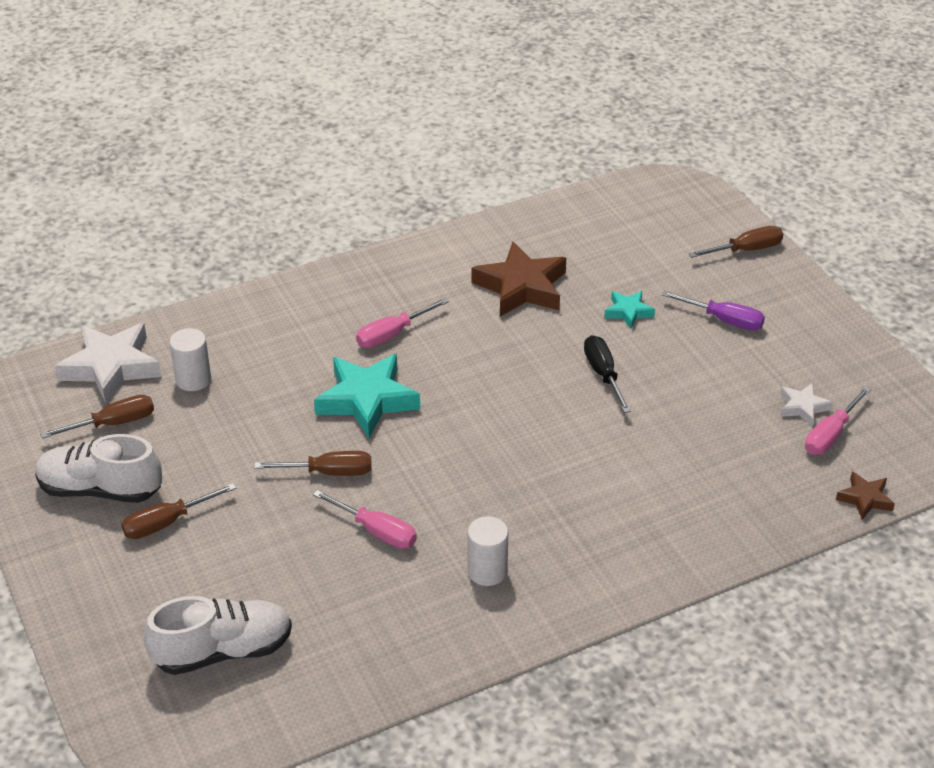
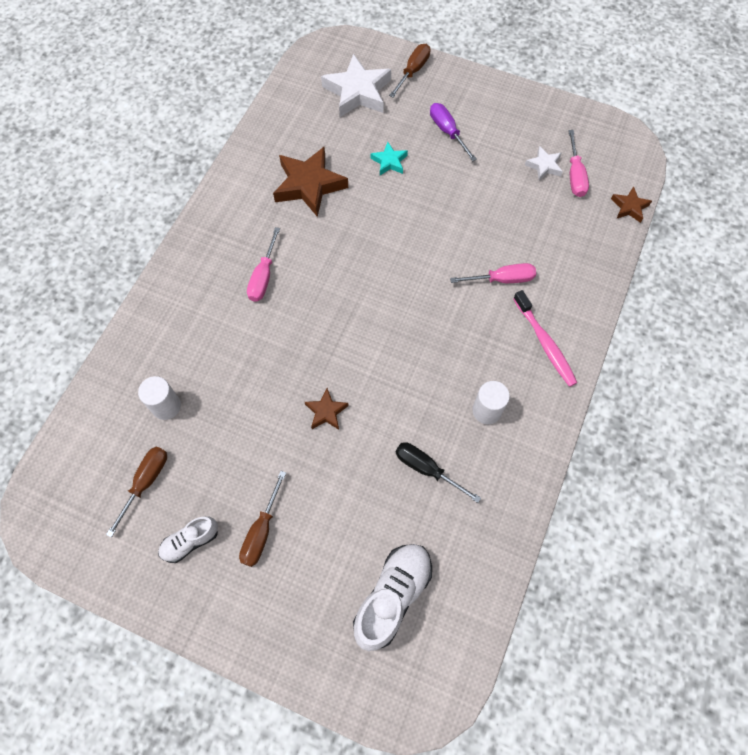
camera: 40 degrees left, 25 degrees up
white shoe [35,434,162,503] -> white shoe [158,516,218,563], size x0.58
white star [55,323,161,404] -> white star moved to [321,54,391,117]
brown screwdriver [254,451,371,476] -> brown star [305,388,349,430]
pink screwdriver [313,490,417,549] -> pink screwdriver moved to [450,263,536,283]
turquoise star [314,354,420,438] -> none
black screwdriver [584,335,631,413] -> black screwdriver moved to [395,442,481,503]
purple screwdriver [662,291,765,330] -> purple screwdriver turned 105 degrees counterclockwise [430,103,477,162]
none -> pink toothbrush [513,290,577,387]

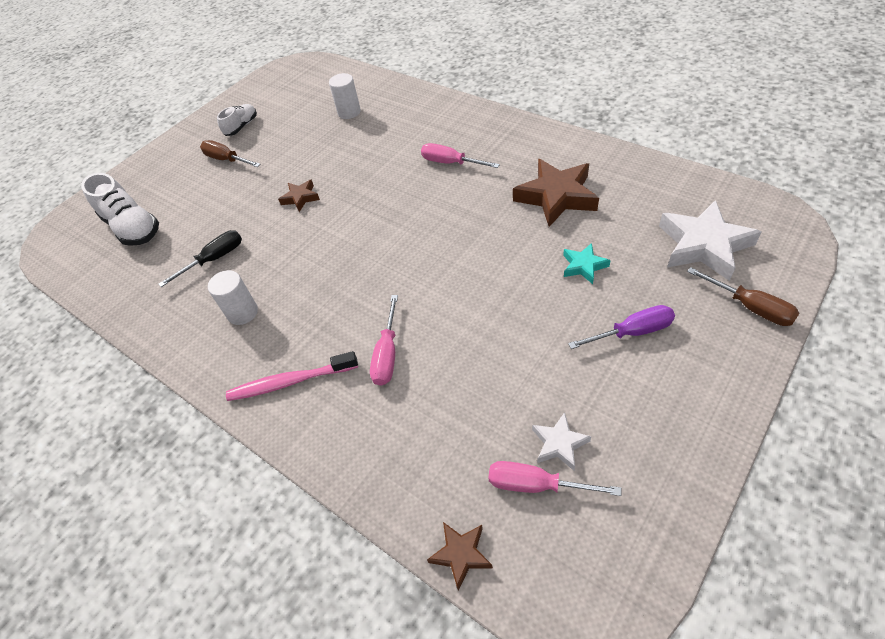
camera: 110 degrees right, 15 degrees down
brown screwdriver [106,447,167,537] -> none
white shoe [158,516,218,563] -> white shoe turned 45 degrees clockwise [217,104,257,136]

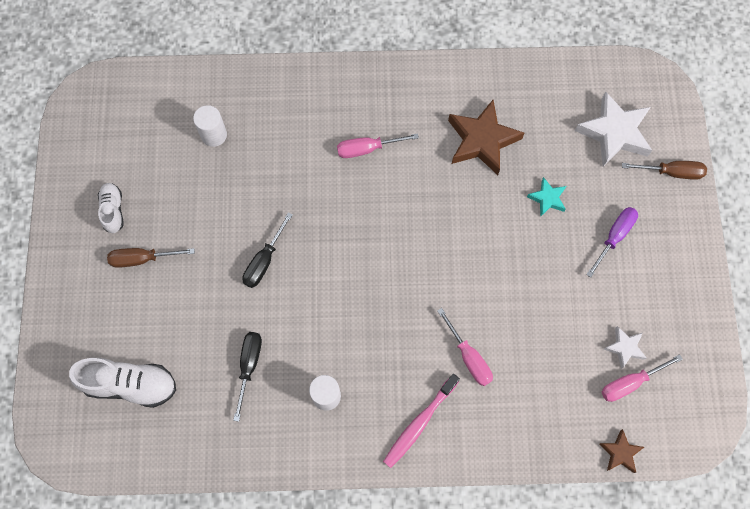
camera: 45 degrees left, 20 degrees up
brown star [278,180,320,212] -> black screwdriver [242,212,293,288]

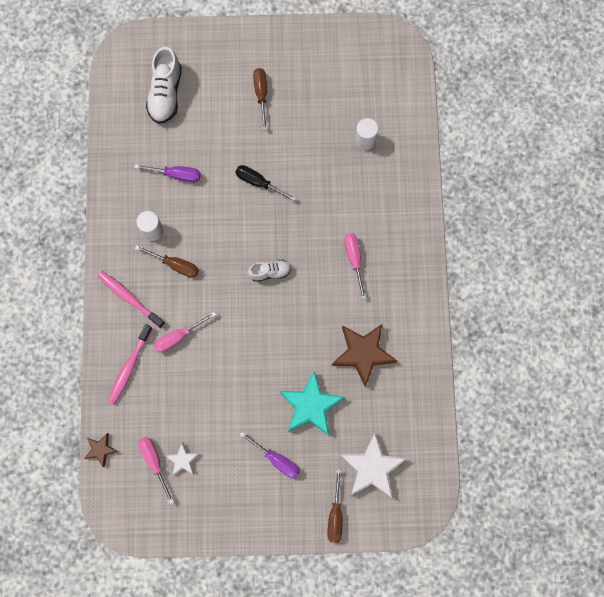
camera: 90 degrees right, 5 degrees up
white shoe [98,183,124,233] -> white shoe moved to [248,260,292,282]
black screwdriver [233,332,262,422] -> purple screwdriver [134,164,201,182]
turquoise star [527,177,566,217] -> turquoise star [280,371,345,436], size x1.96
none -> pink toothbrush [108,324,153,405]
none -> brown screwdriver [135,245,199,278]

